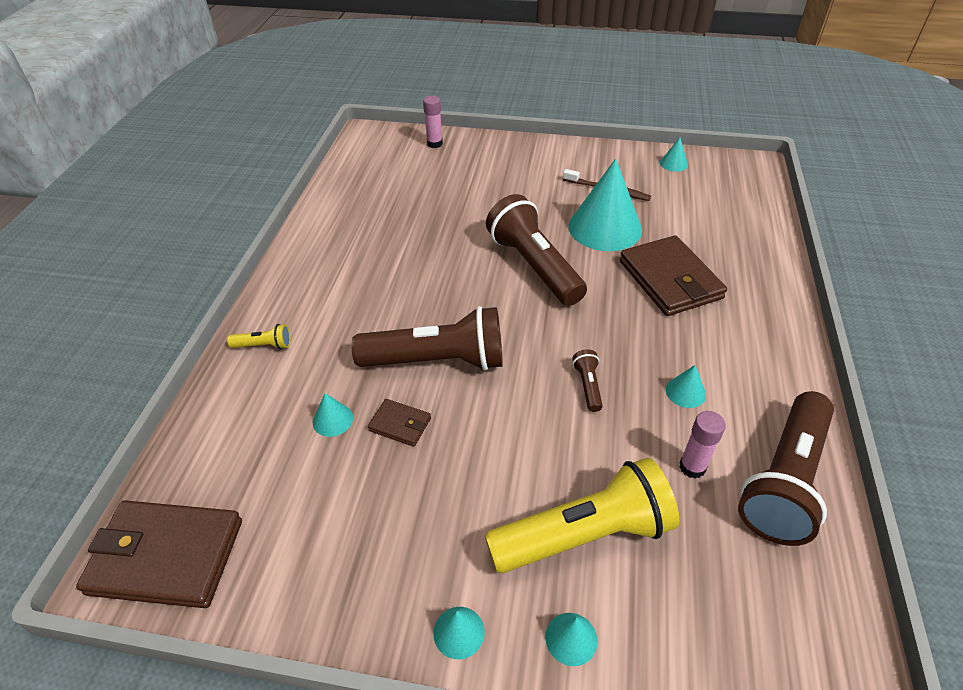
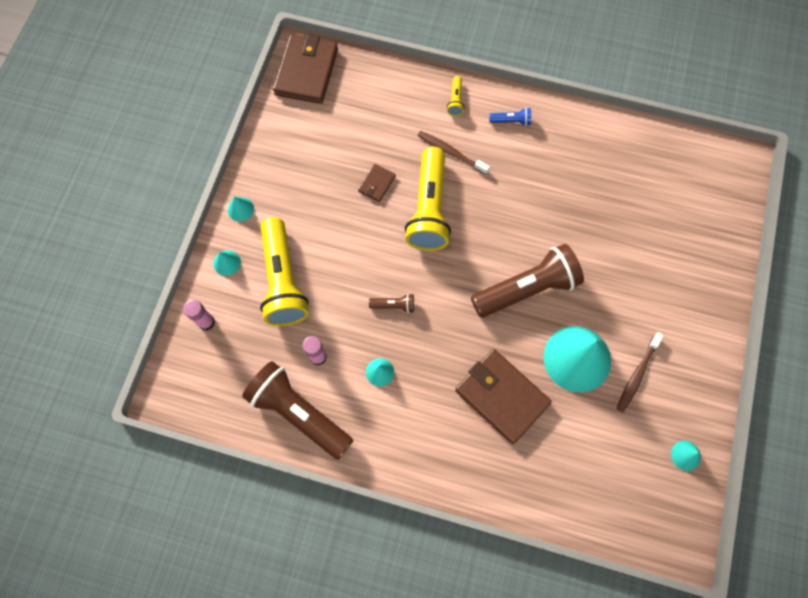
camera: 95 degrees right, 25 degrees up
turquoise cone [313,393,353,437] -> none
brown flashlight [351,306,503,371] -> yellow flashlight [405,147,451,251]
pink glue stick [423,96,443,148] -> pink glue stick moved to [183,299,215,330]
brown wallet [620,235,727,316] -> brown wallet turned 60 degrees clockwise [455,349,552,444]
none -> brown toothbrush [417,131,490,175]
none -> blue flashlight [489,108,531,126]

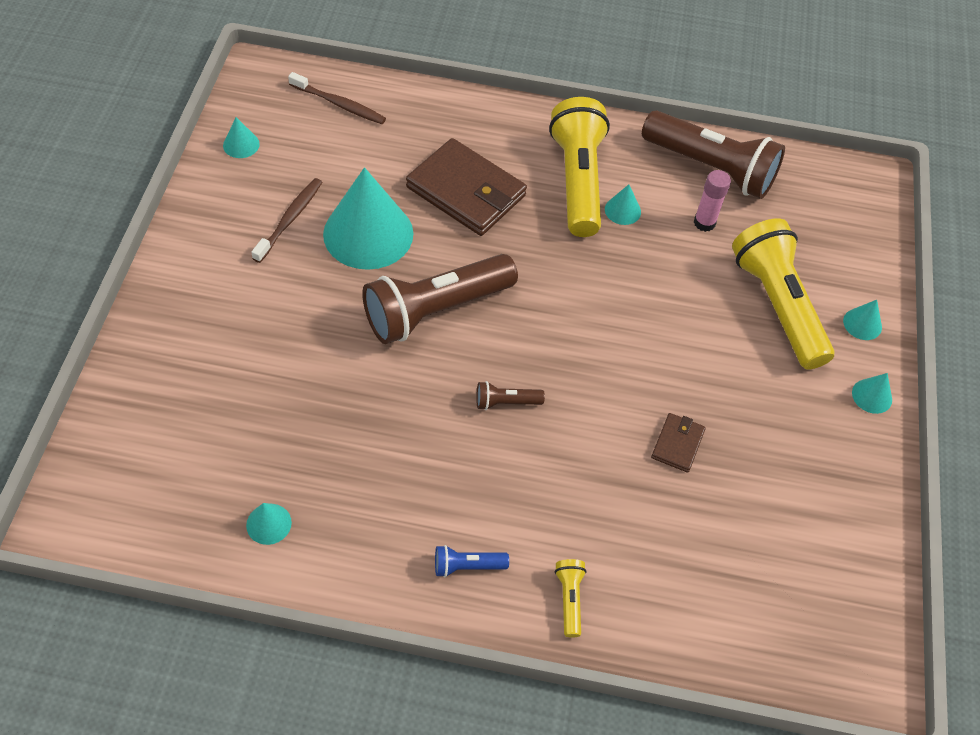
camera: 170 degrees right, 15 degrees down
pink glue stick [183,299,215,330] -> none
brown wallet [273,34,338,104] -> none
brown flashlight [369,294,414,313] -> brown flashlight moved to [476,381,545,410]
yellow flashlight [405,147,451,251] -> yellow flashlight moved to [549,97,610,237]
brown toothbrush [417,131,490,175] -> brown toothbrush moved to [288,72,386,124]
none -> turquoise cone [246,503,292,545]

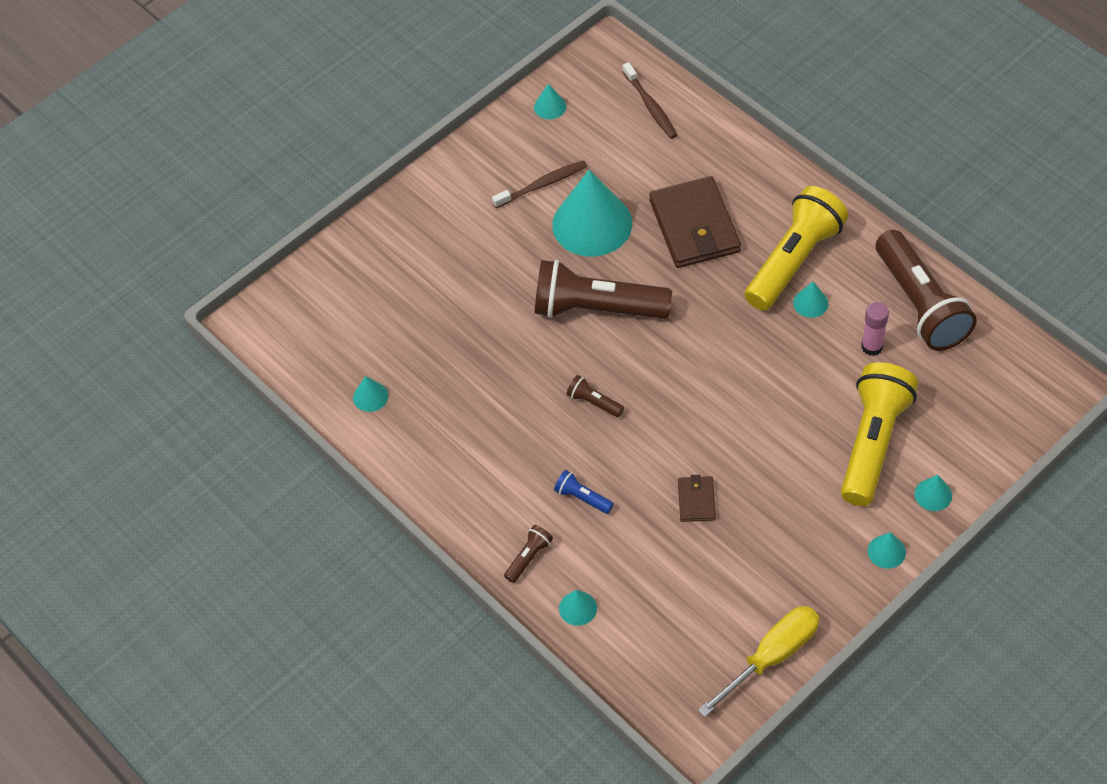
camera: 45 degrees right, 0 degrees up
blue flashlight [435,545,509,577] -> blue flashlight moved to [554,470,614,514]
yellow flashlight [555,559,587,638] -> brown flashlight [504,525,553,583]
brown wallet [651,413,706,473] -> brown wallet turned 60 degrees counterclockwise [678,475,716,522]
none -> turquoise cone [559,590,597,626]
none -> yellow screwdriver [698,606,819,717]

